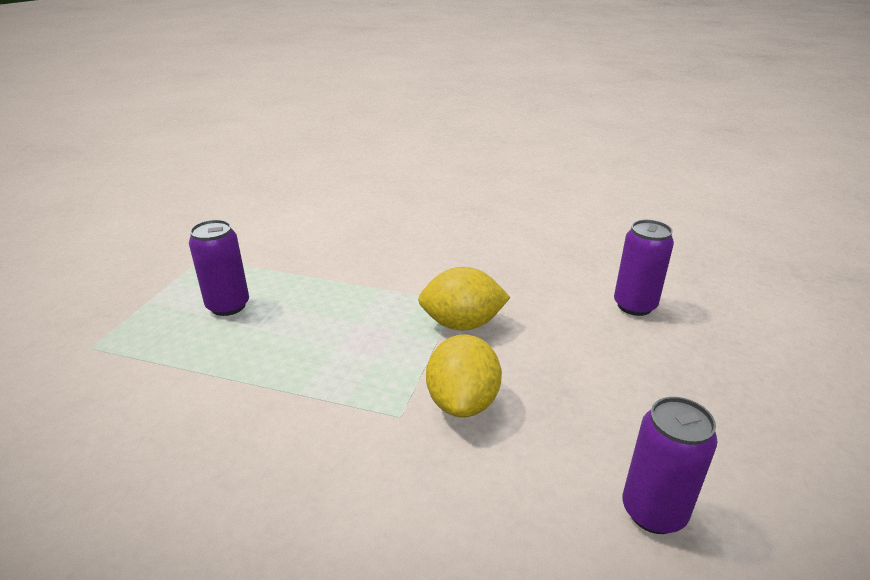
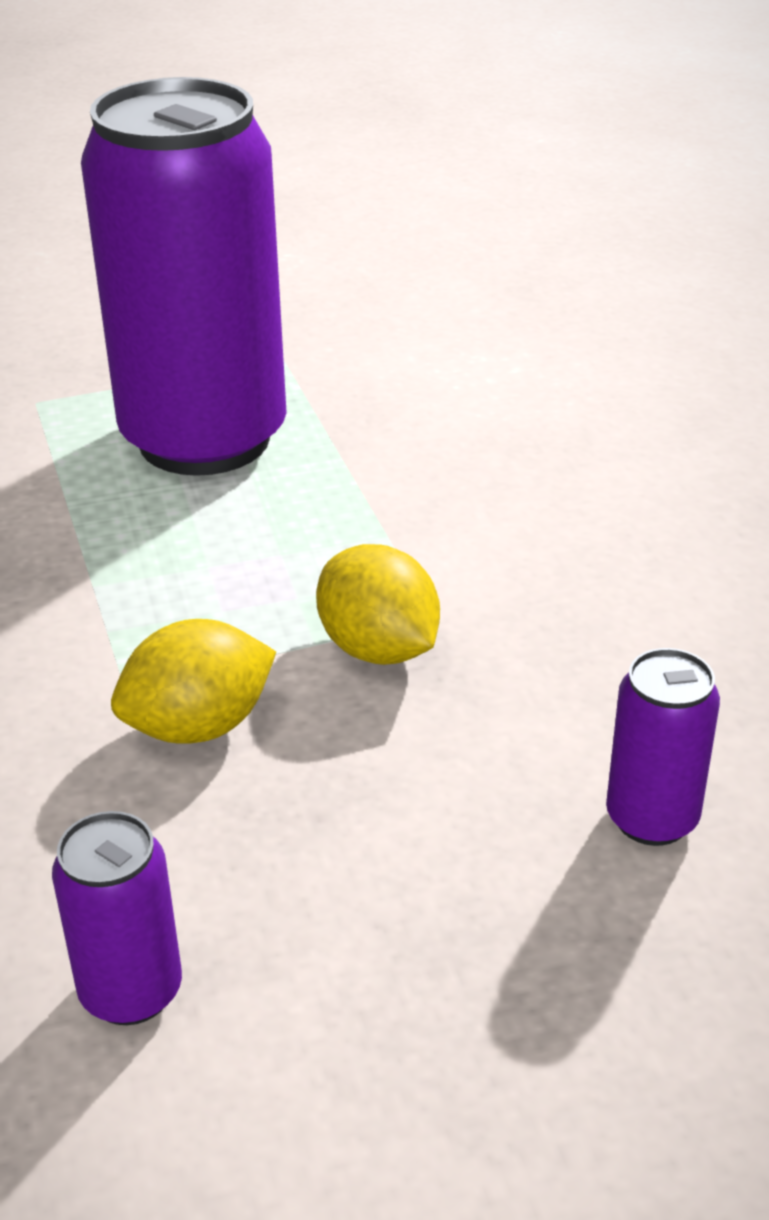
camera: 55 degrees right, 5 degrees up
purple can [189,220,249,316] -> purple can [81,77,287,476], size x2.45

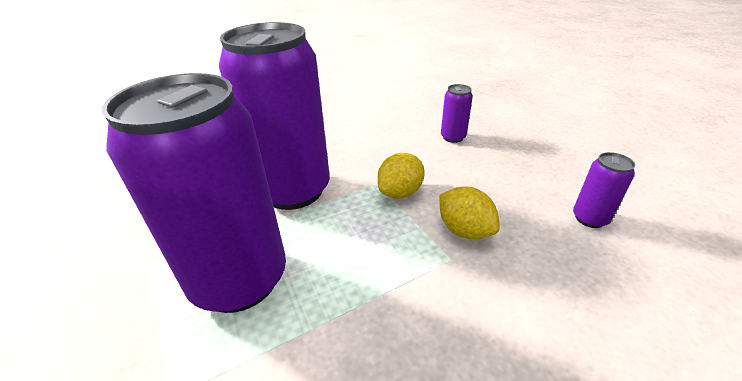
camera: 100 degrees left, 0 degrees up
none -> purple can [219,22,330,210]

